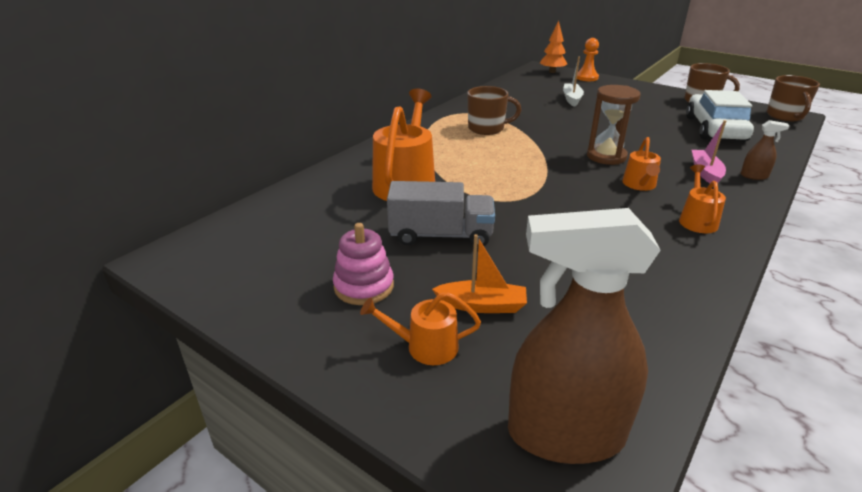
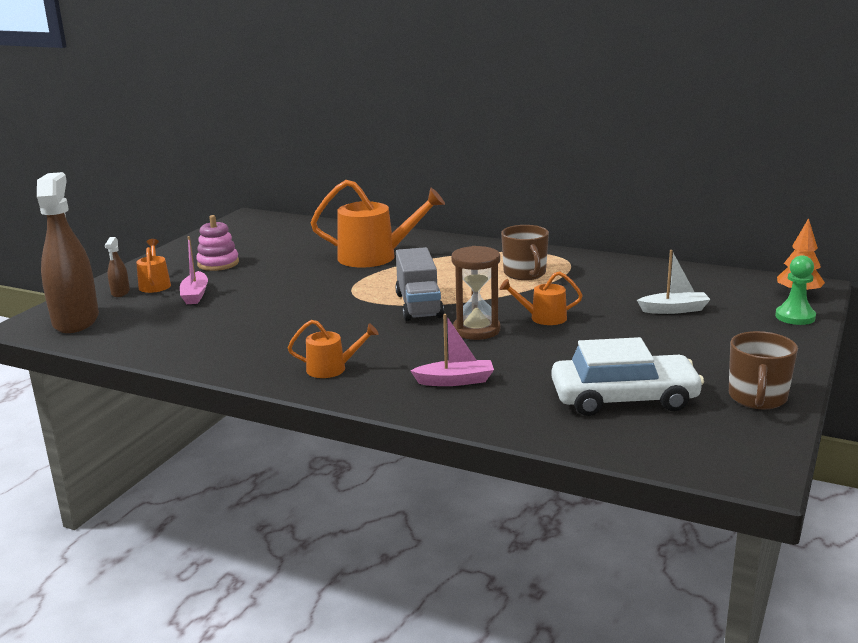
camera: 80 degrees right, 10 degrees down
grey truck [387,181,495,247] -> grey truck moved to [395,247,444,321]
orange boat [432,234,527,313] -> pink boat [180,236,208,304]
orange pawn [577,38,599,81] -> green pawn [775,255,816,325]
orange watering can [622,137,661,191] -> orange watering can moved to [500,271,583,325]
brown spray bottle [741,120,790,180] -> brown spray bottle moved to [105,237,130,297]
brown mug [767,75,820,121] -> none

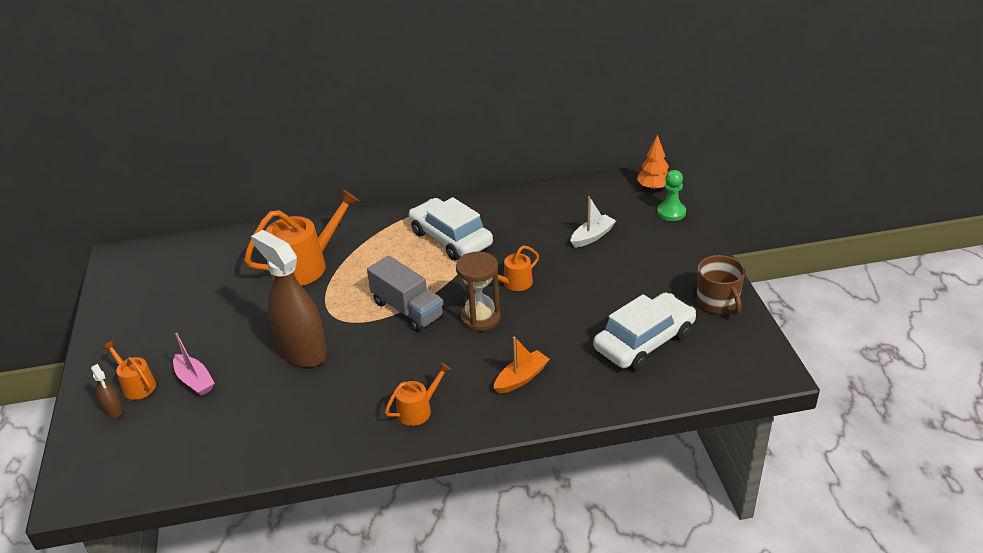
camera: 35 degrees left, 15 degrees up
brown spray bottle [37,172,99,333] -> brown spray bottle moved to [251,230,327,367]
pink stacking toy [196,215,239,271] -> none
pink boat [410,314,494,386] -> orange boat [493,337,550,394]
brown mug [501,225,549,280] -> white car [409,197,493,261]

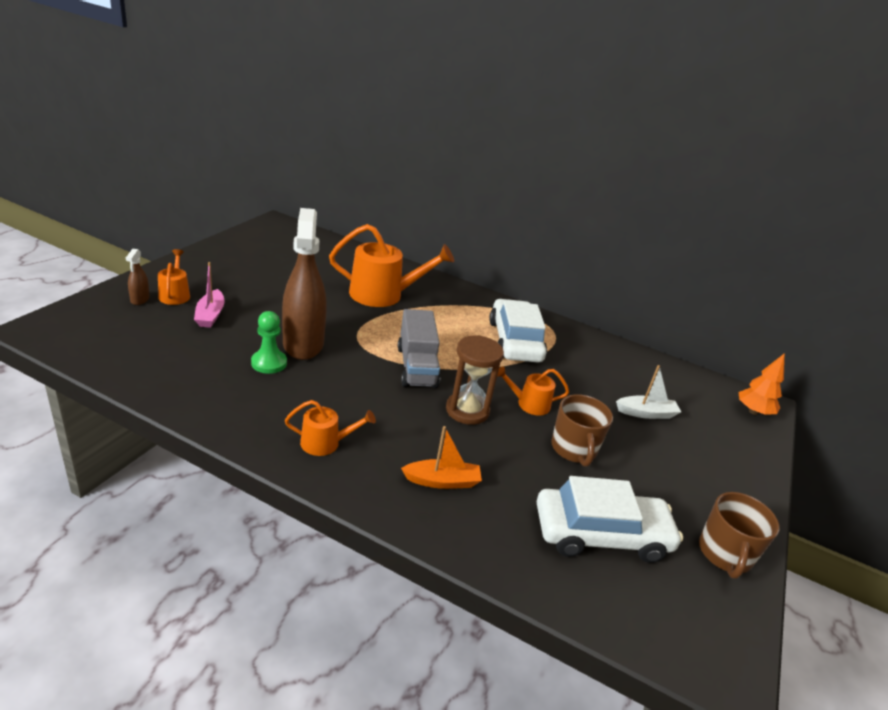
camera: 30 degrees right, 5 degrees down
green pawn [657,170,686,221] -> green pawn moved to [251,311,287,374]
none -> brown mug [551,394,613,467]

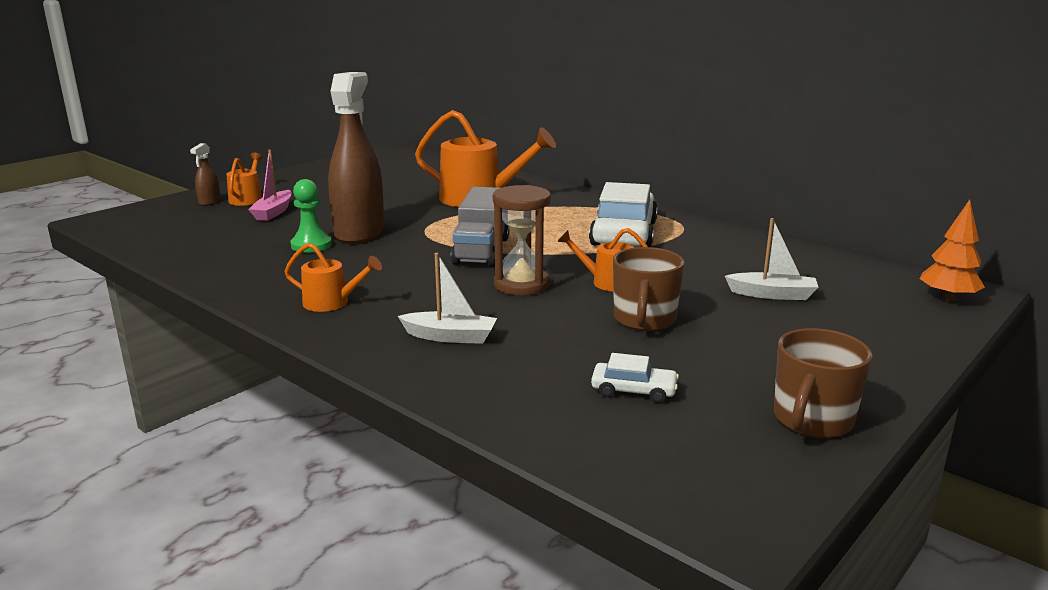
camera: 20 degrees right, 10 degrees down
orange boat [401,426,482,489] -> white boat [398,253,497,344]
white car [537,476,683,563] -> white car [591,353,679,403], size x0.45

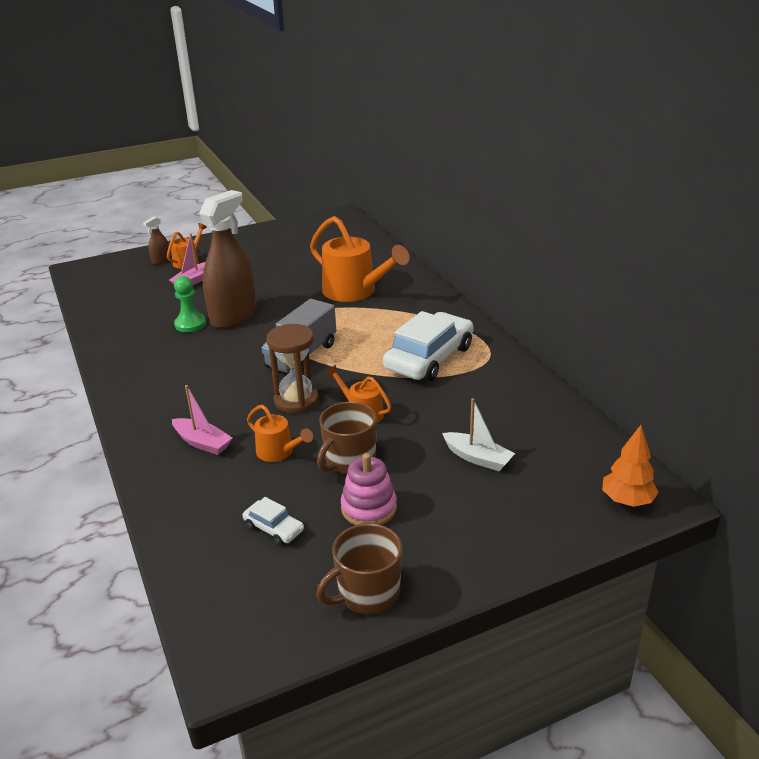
camera: 25 degrees right, 10 degrees up
orange watering can [284,243,382,312] -> orange watering can moved to [247,405,313,462]
white boat [398,253,497,344] -> pink boat [172,385,232,455]
none -> pink stacking toy [341,453,397,525]

